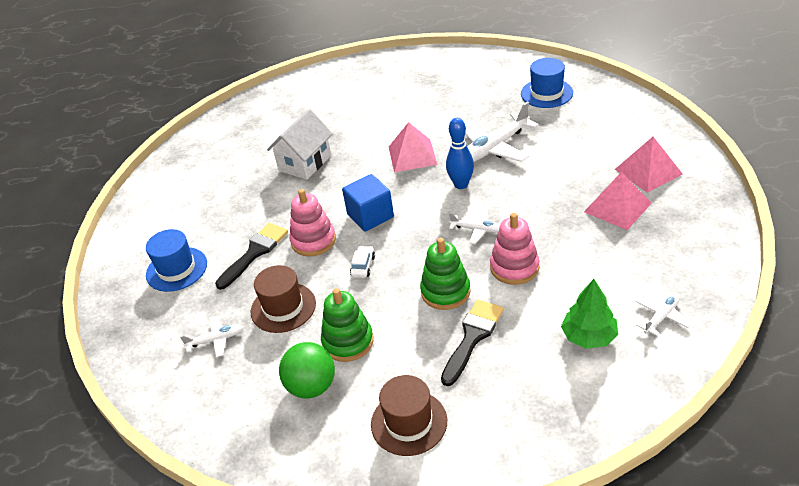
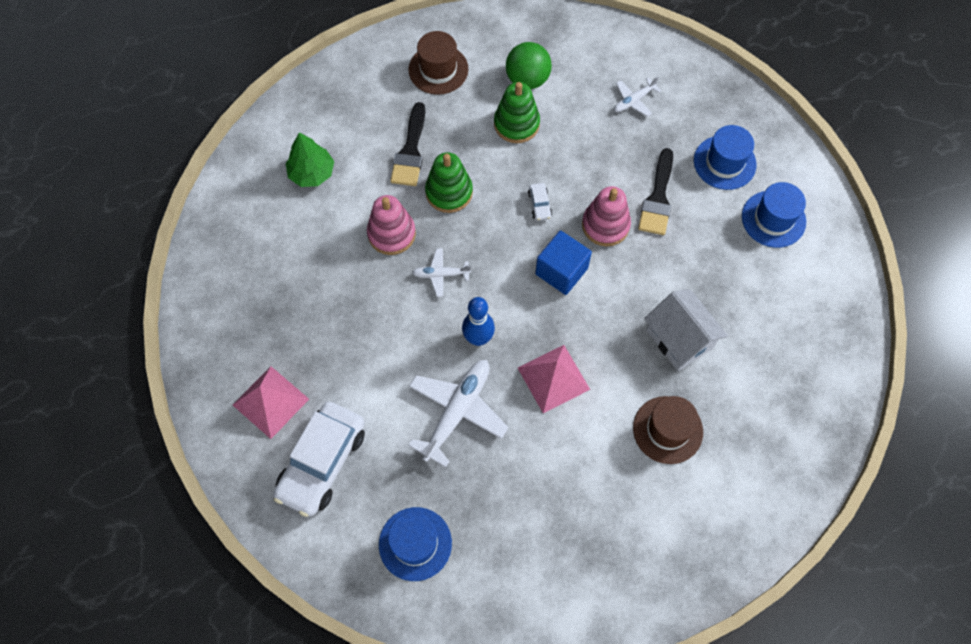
camera: 155 degrees right, 25 degrees up
brown hat [251,265,316,333] -> brown hat moved to [633,396,703,464]
white house [267,109,333,180] -> white house turned 45 degrees counterclockwise [644,289,728,371]
pink pyramid [584,172,651,230] -> none
white plane [636,293,692,336] -> none
none -> white car [273,401,365,517]
none -> blue hat [742,182,806,248]

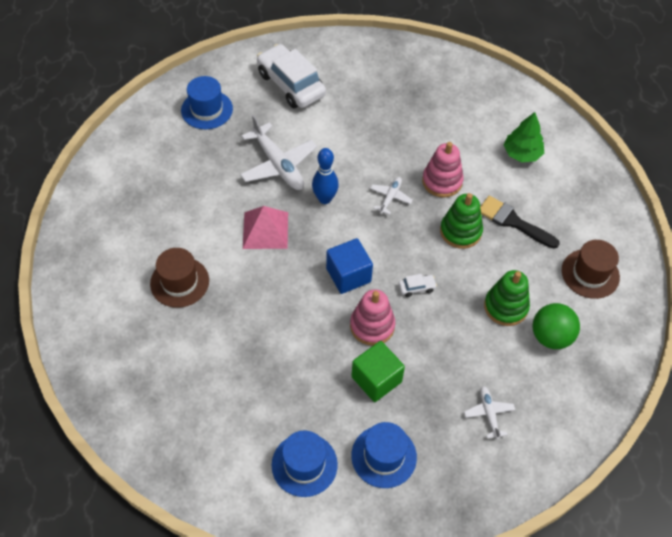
camera: 115 degrees right, 10 degrees down
pink pyramid [233,366,309,439] -> none
white car [528,183,552,221] -> white car turned 150 degrees clockwise [398,274,437,297]
black brush [638,148,673,235] -> green cube [351,341,405,402]
white house [644,289,728,371] -> none

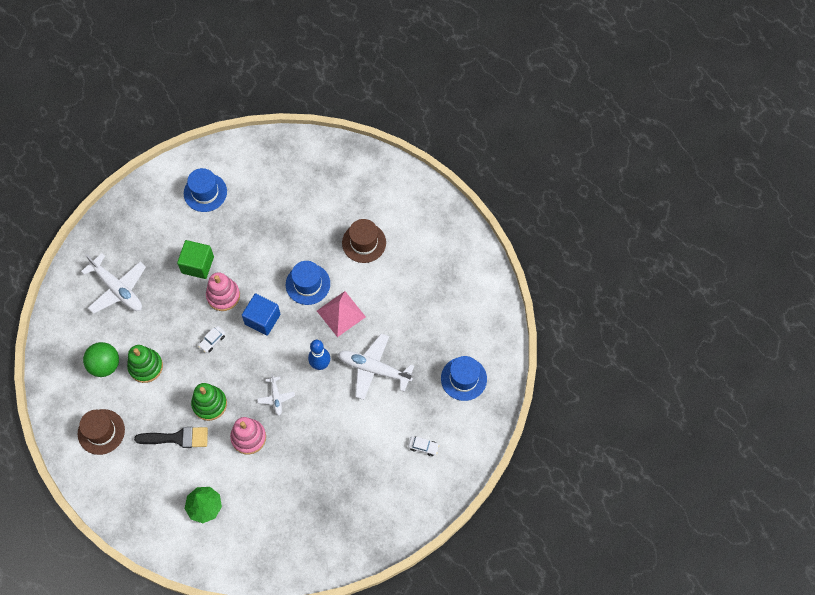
camera: 145 degrees right, 10 degrees up
white car [257,44,326,108] -> white car [408,437,439,456], size x0.40
blue hat [351,422,417,488] -> blue hat moved to [286,261,330,305]
white plane [464,386,515,439] -> white plane [81,253,146,314], size x1.91

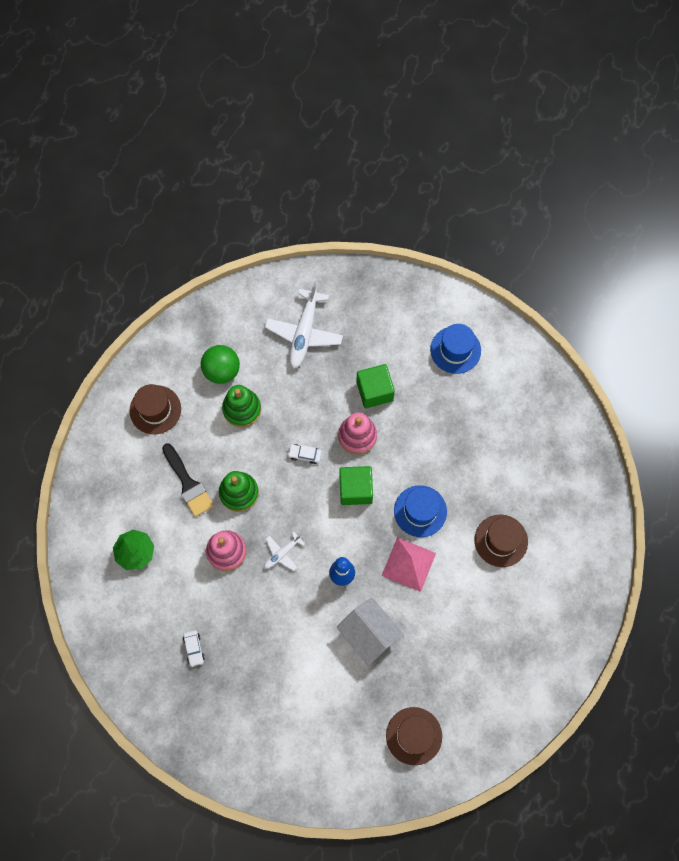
camera: 60 degrees right, 5 degrees up
blue cube [242,293,280,336] -> green cube [340,466,373,505]
white plane [338,333,414,400] -> white house [337,597,404,666]
white car [408,437,439,456] -> white car moved to [183,630,205,667]
blue hat [441,356,487,401] -> brown hat [386,707,442,765]

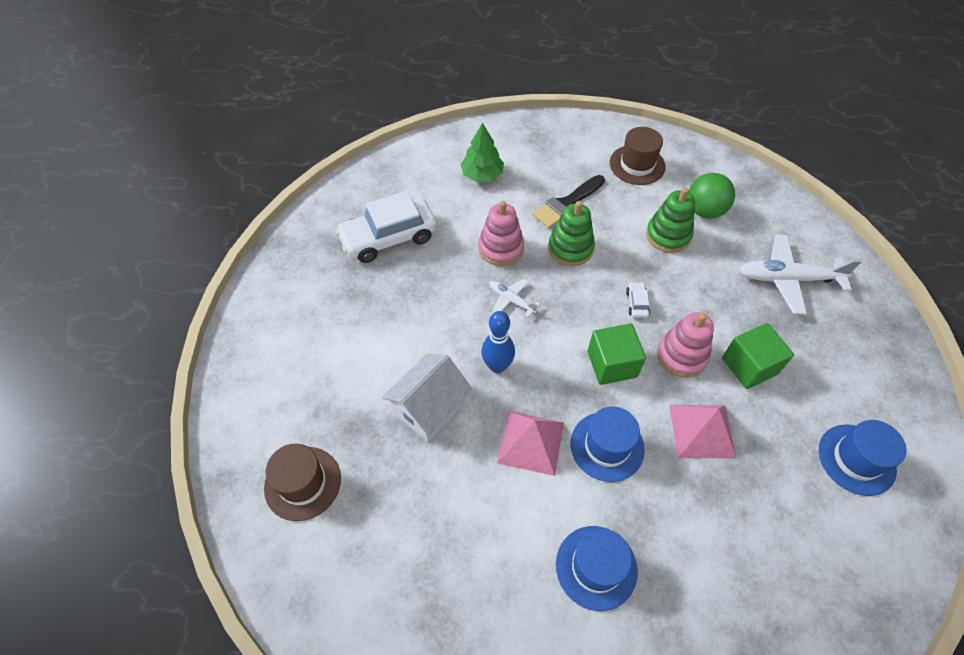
camera: 80 degrees right, 15 degrees down
white car [183,630,205,667] -> white car [335,191,437,263], size x2.50
brown hat [475,515,528,567] -> blue hat [556,526,638,611]
none -> pink pyramid [669,405,736,458]

